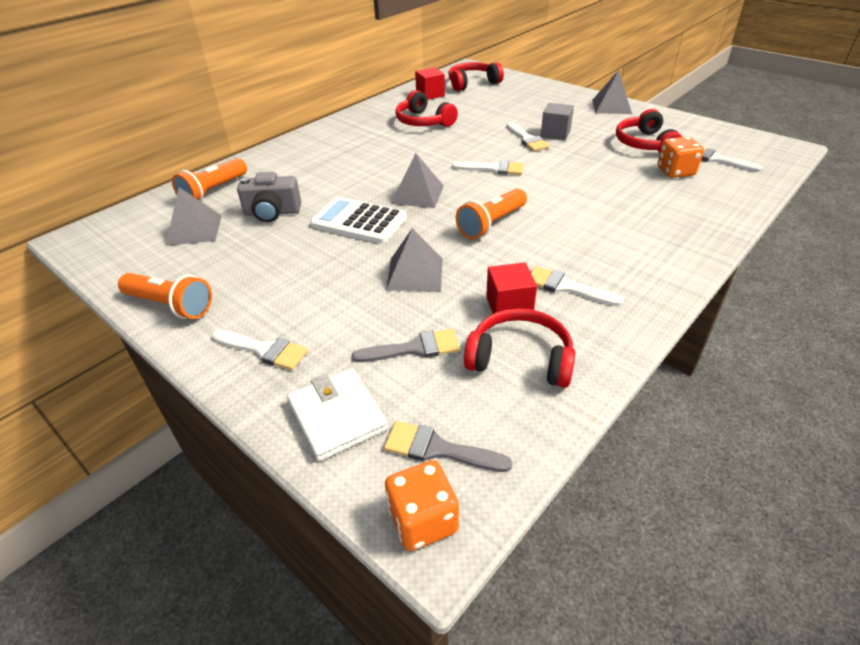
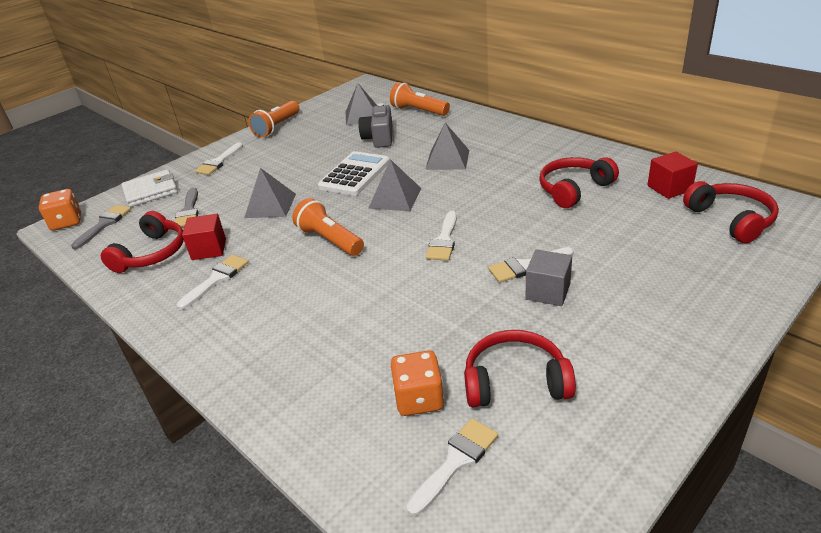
camera: 95 degrees right, 5 degrees down
grey pyramid [592,70,632,114] -> grey pyramid moved to [425,123,469,170]

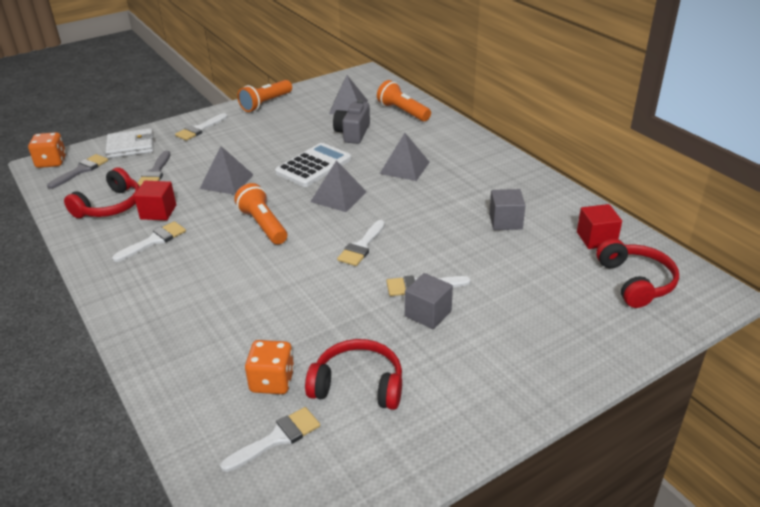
camera: 10 degrees right, 0 degrees up
red headphones [539,157,619,208] -> grey cube [489,189,526,230]

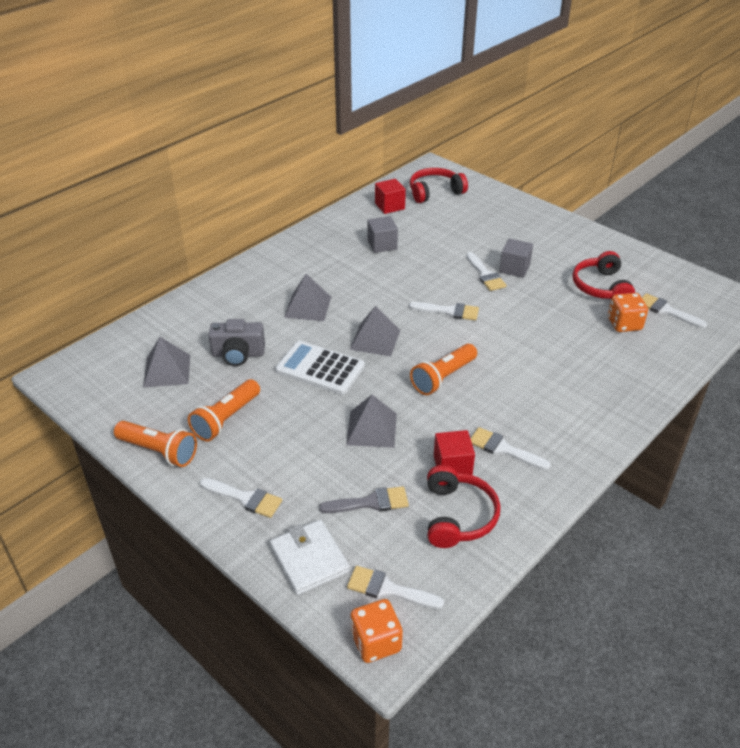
camera: 105 degrees left, 5 degrees up
grey brush [47,154,108,189] -> white brush [347,566,444,609]
red headphones [64,167,140,218] -> red headphones turned 75 degrees clockwise [427,465,500,548]
orange flashlight [377,80,431,121] -> orange flashlight moved to [188,379,260,442]

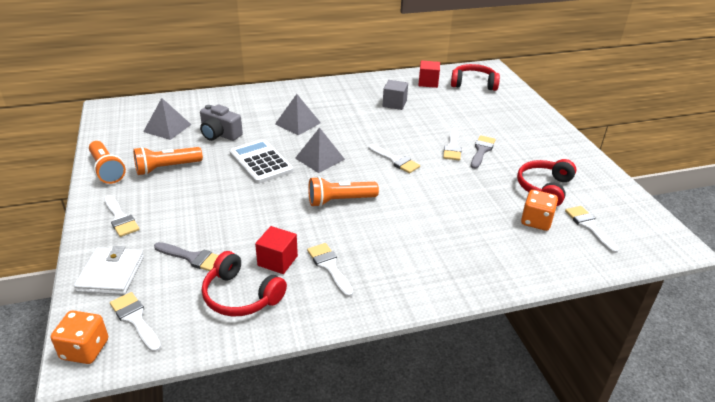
camera: 30 degrees right, 5 degrees down
grey pyramid [346,395,397,448] -> none
red headphones [427,465,500,548] -> red headphones turned 90 degrees clockwise [202,251,287,317]
grey cube [499,238,533,278] -> grey brush [471,135,496,169]

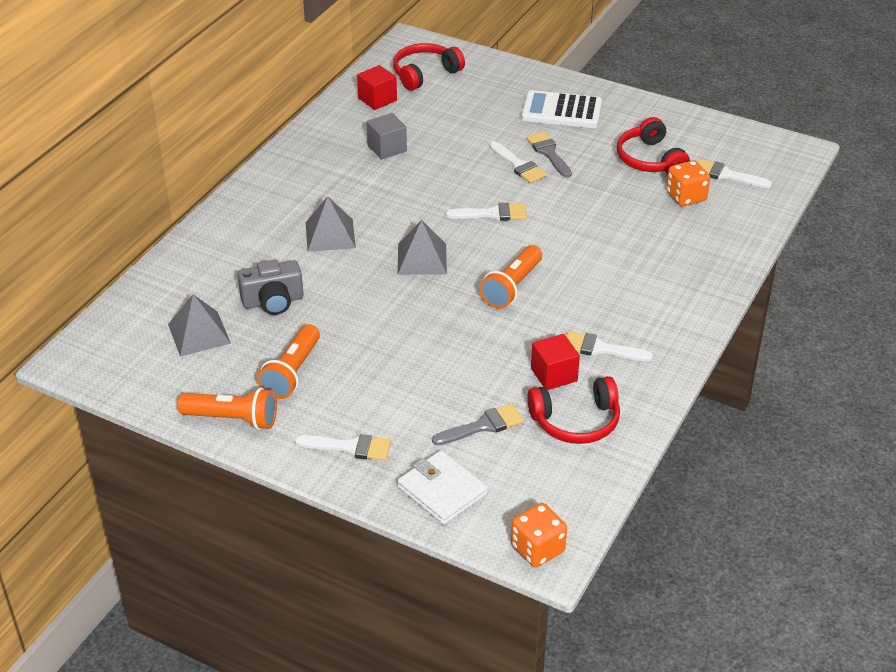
camera: 45 degrees left, 5 degrees up
white brush [110,292,161,352] -> none
white calculator [230,139,293,184] -> white calculator moved to [521,90,602,128]

